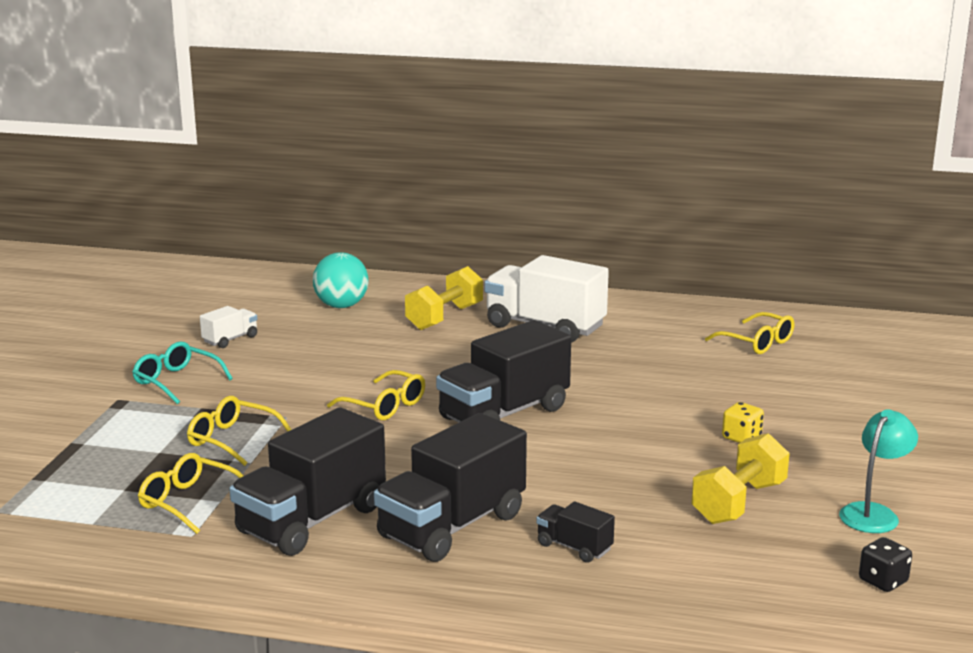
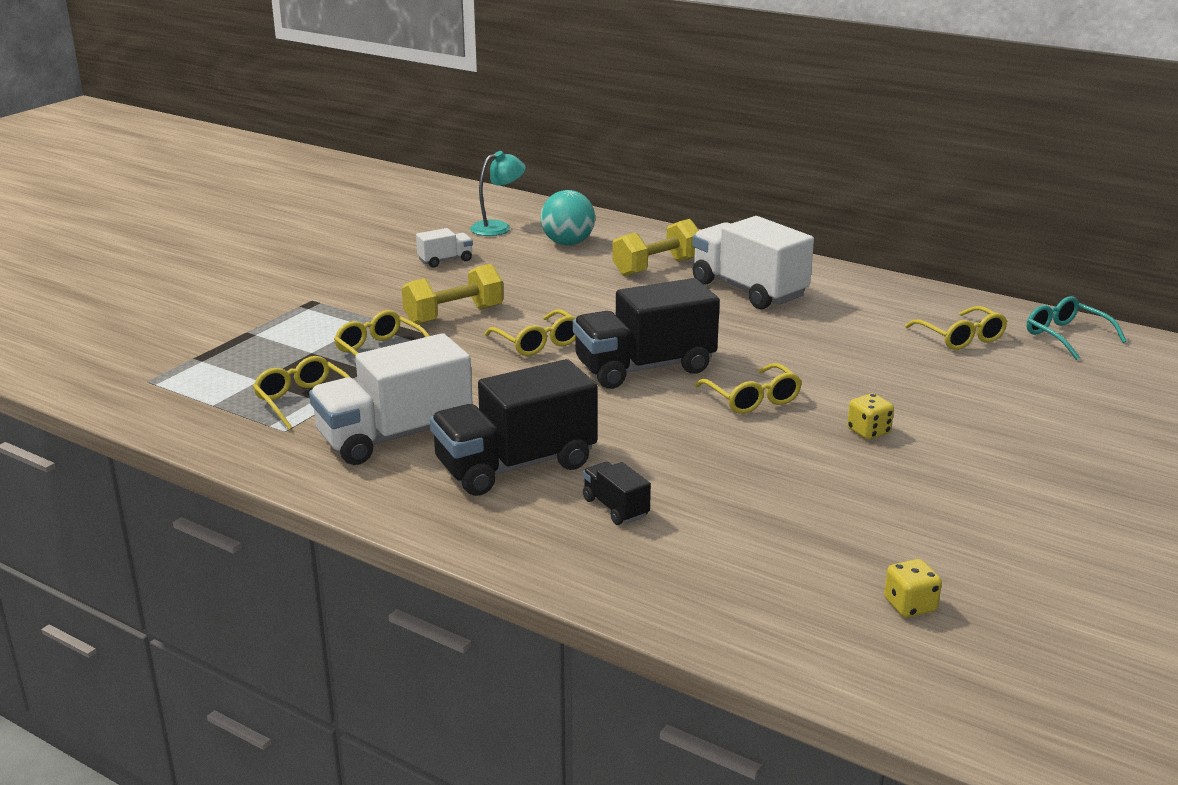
camera: 20 degrees right, 5 degrees up
turquoise glasses [132,341,233,404] -> turquoise glasses moved to [1027,296,1127,360]
black truck [229,407,386,556] -> white truck [309,333,473,465]
yellow dumbbell [691,433,790,524] -> yellow dumbbell moved to [402,264,504,324]
turquoise lamp [839,409,918,533] -> turquoise lamp moved to [470,151,526,236]
black dice [859,537,912,592] -> yellow dice [884,559,942,618]
none -> yellow glasses [695,363,802,414]

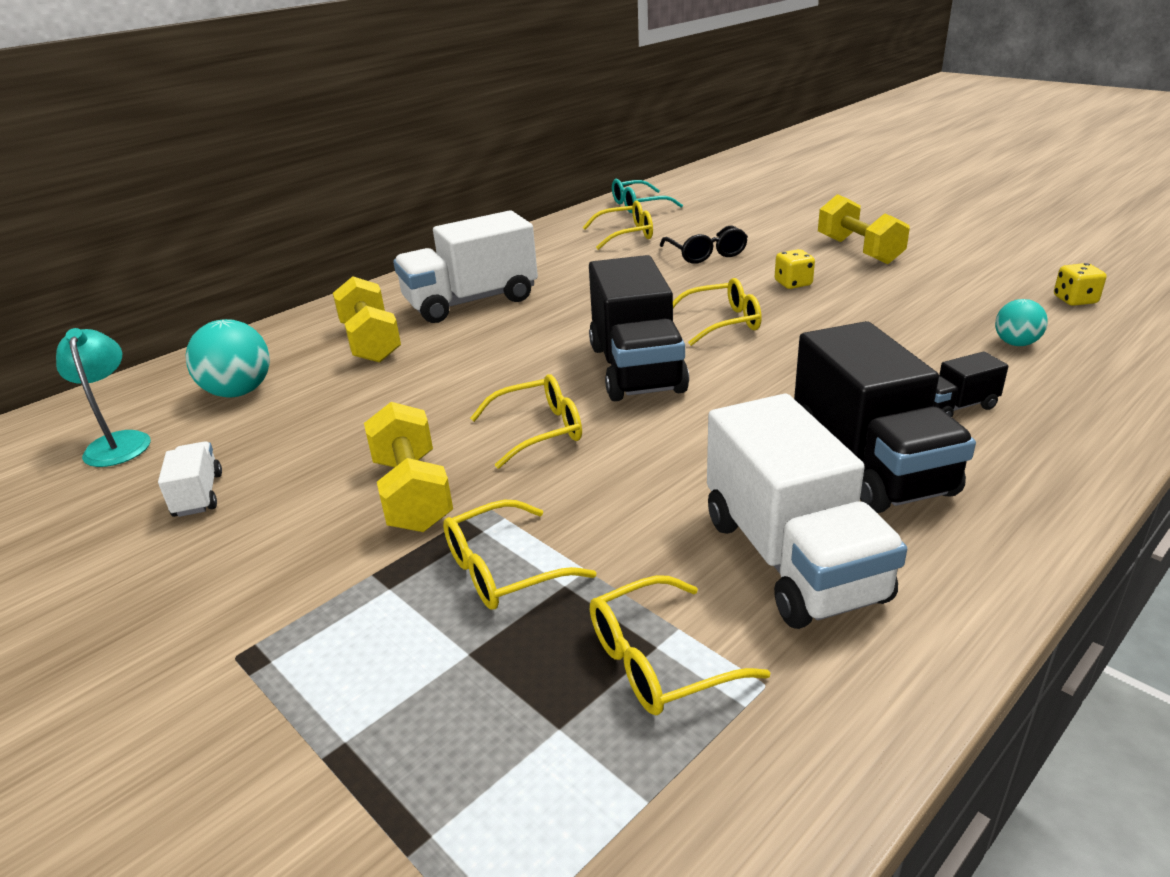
camera: 75 degrees left, 5 degrees up
none -> black glasses [660,225,748,264]
none -> yellow dumbbell [818,194,910,264]
none -> turquoise ball [995,299,1048,346]

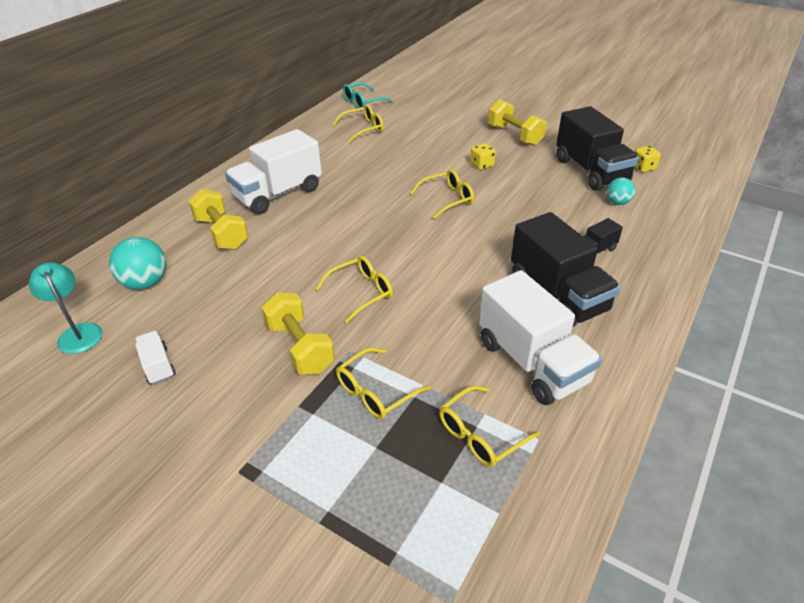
camera: 15 degrees left, 10 degrees up
black truck [589,255,689,401] -> black truck moved to [556,106,639,190]
black glasses [660,225,748,264] -> none

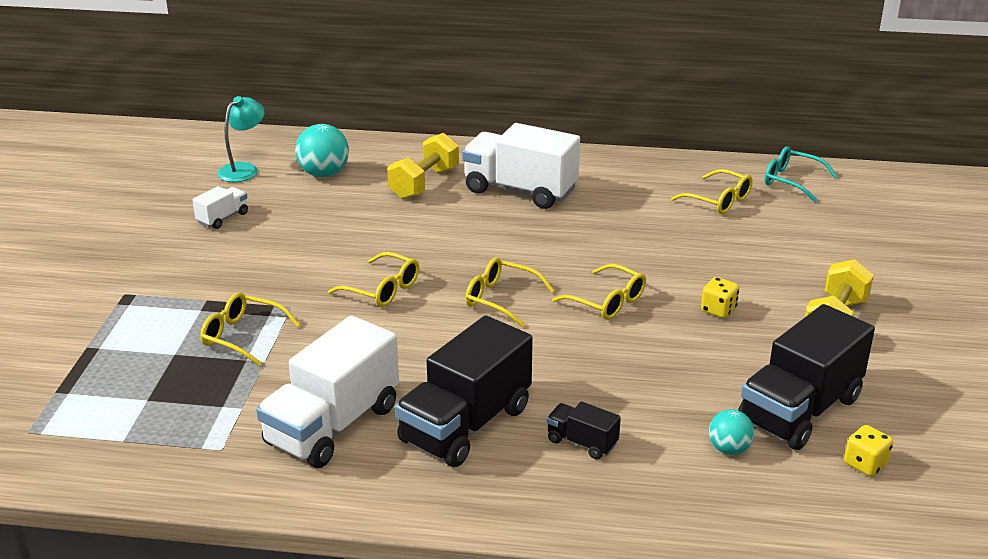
camera: 65 degrees right, 10 degrees down
yellow dumbbell [261,292,335,374] -> none
yellow glasses [439,386,540,467] -> yellow glasses moved to [465,257,554,327]

